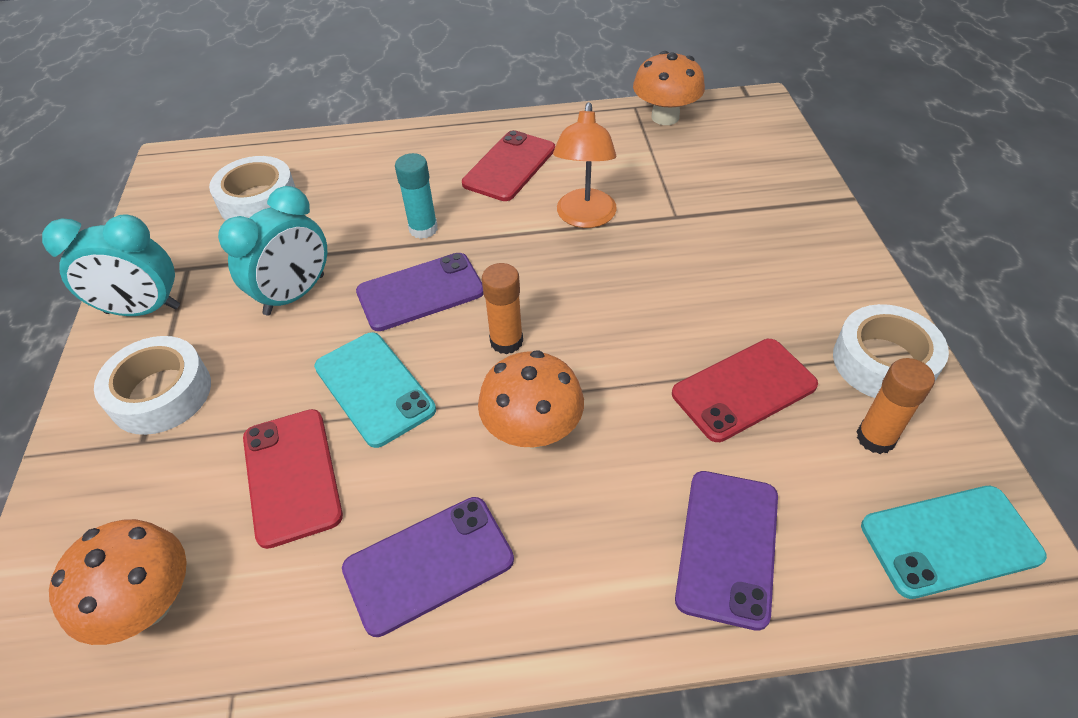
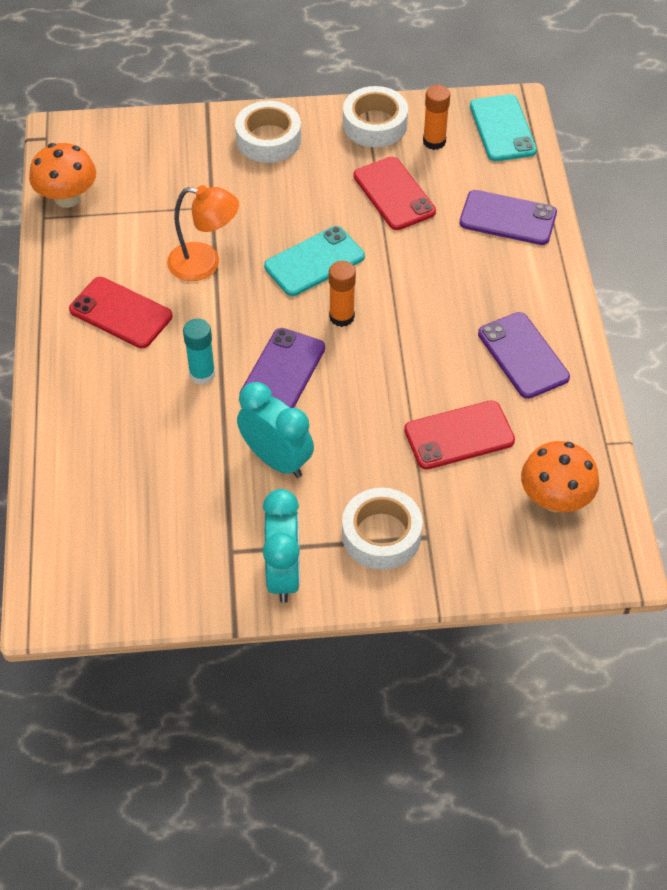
camera: 90 degrees left, 5 degrees up
white tape [209,156,296,220] -> white tape moved to [235,101,301,163]
turquoise phone [314,332,436,448] -> turquoise phone moved to [264,226,365,296]
purple phone [356,253,484,331] -> purple phone turned 45 degrees clockwise [239,328,325,408]
orange mushroom [478,350,584,449] -> none

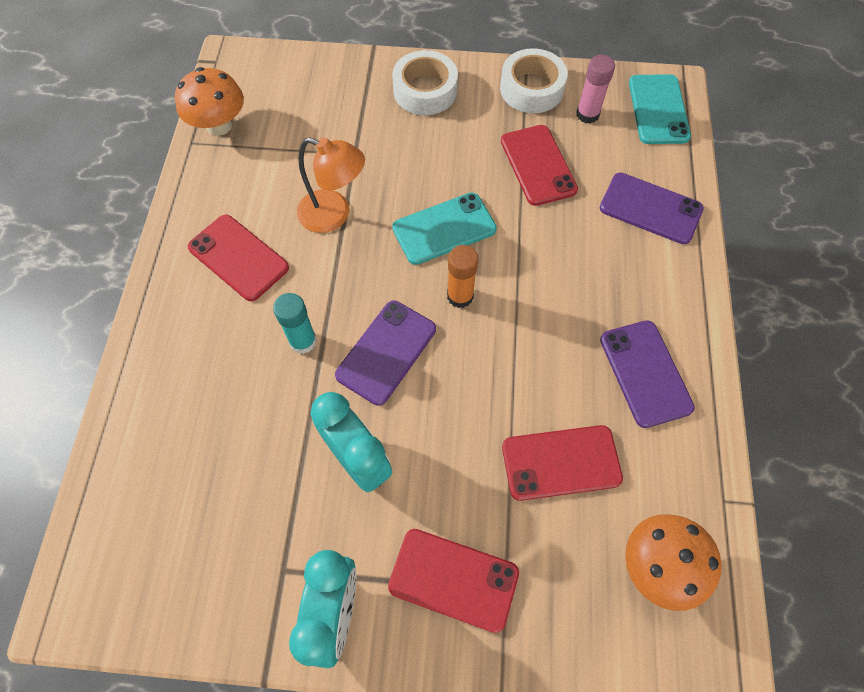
camera: 10 degrees right, 10 degrees up
white tape [342,488,423,570] -> red phone [388,529,519,633]
orange glue stick [423,85,450,150] -> pink glue stick [576,55,615,124]

